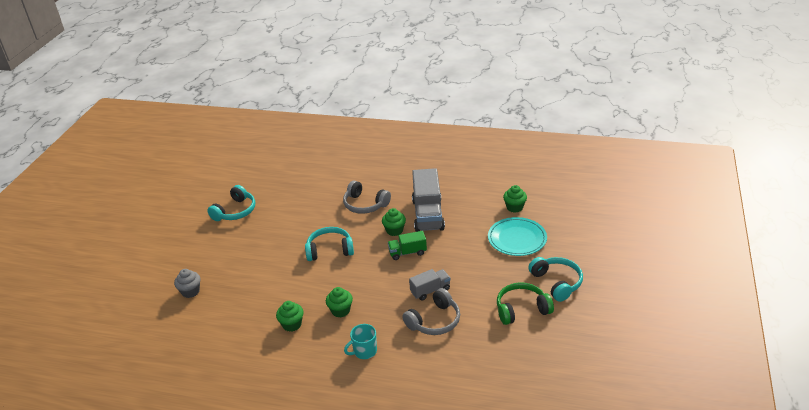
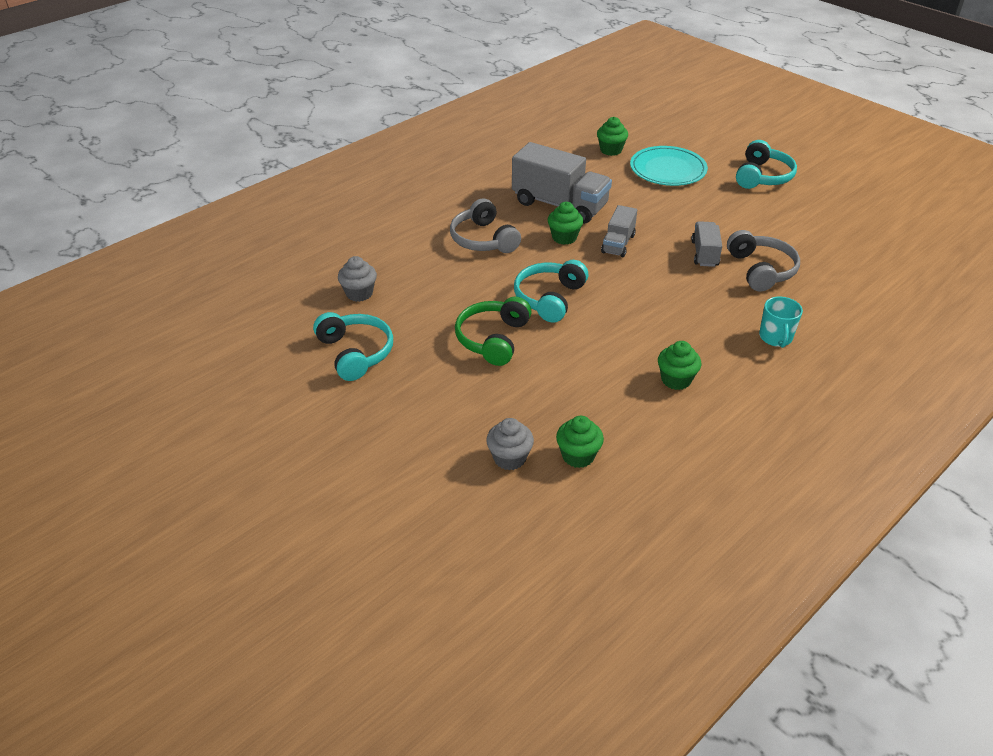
camera: 60 degrees left, 5 degrees up
green cupcake [326,287,353,318] -> green cupcake moved to [556,416,604,468]
grey headphones [343,181,391,214] -> grey headphones turned 90 degrees clockwise [450,198,521,253]
green truck [388,231,427,260] -> grey truck [601,205,637,257]
green headphones [497,282,554,325] -> green headphones moved to [455,296,532,366]
turquoise headphones [528,257,583,302] -> turquoise headphones turned 105 degrees clockwise [736,140,797,189]
none -> grey cupcake [338,256,377,302]

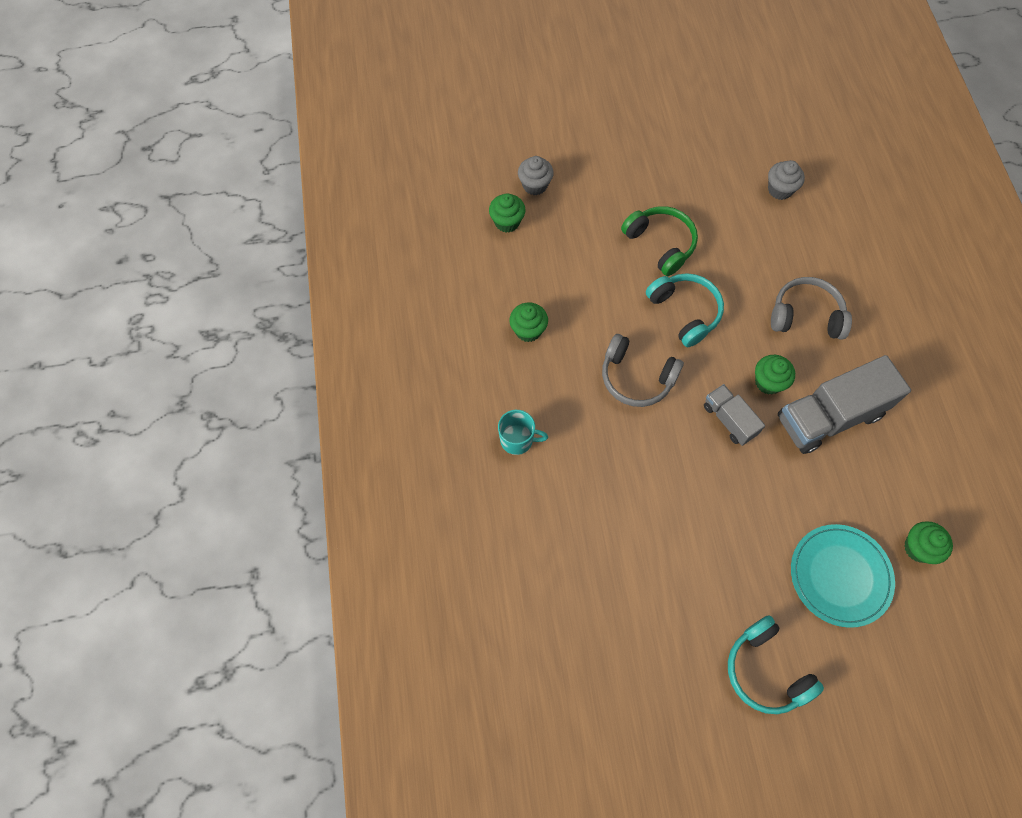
camera: 125 degrees right, 25 degrees up
turquoise headphones [313,312,393,381] -> none
grey truck [691,221,722,267] -> none
grey headphones [727,230,800,292] -> grey headphones moved to [602,334,684,407]
turquoise mug [759,296,803,348] -> turquoise mug turned 150 degrees clockwise [498,410,548,455]

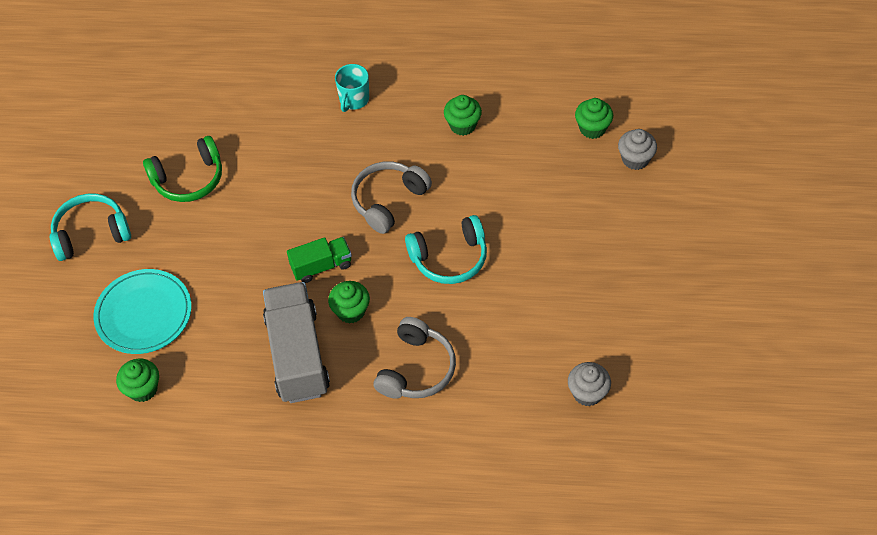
camera: 105 degrees right, 10 degrees down
green headphones [621,206,698,276] -> green headphones moved to [143,136,222,202]
grey truck [704,384,765,446] -> green truck [287,237,352,283]

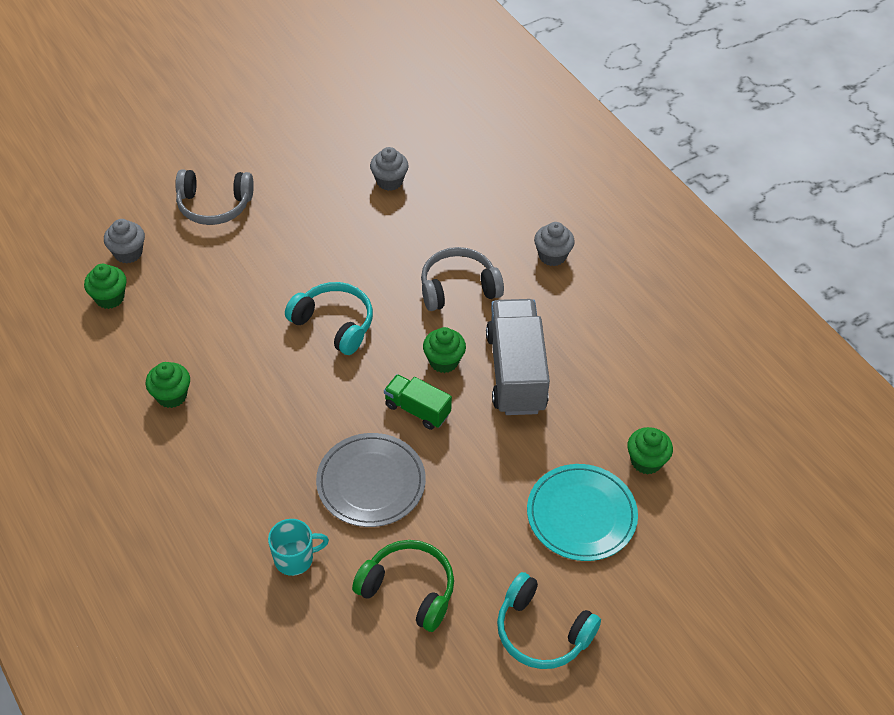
camera: 130 degrees left, 5 degrees down
grey truck [263,282,330,403] -> grey truck turned 135 degrees clockwise [486,299,550,415]
turquoise mug [335,64,369,112] -> turquoise mug moved to [268,519,329,576]
grey headphones [351,161,432,234] -> grey headphones moved to [175,169,254,225]
none -> grey plate [316,433,426,527]
none -> grey cupcake [534,222,575,266]

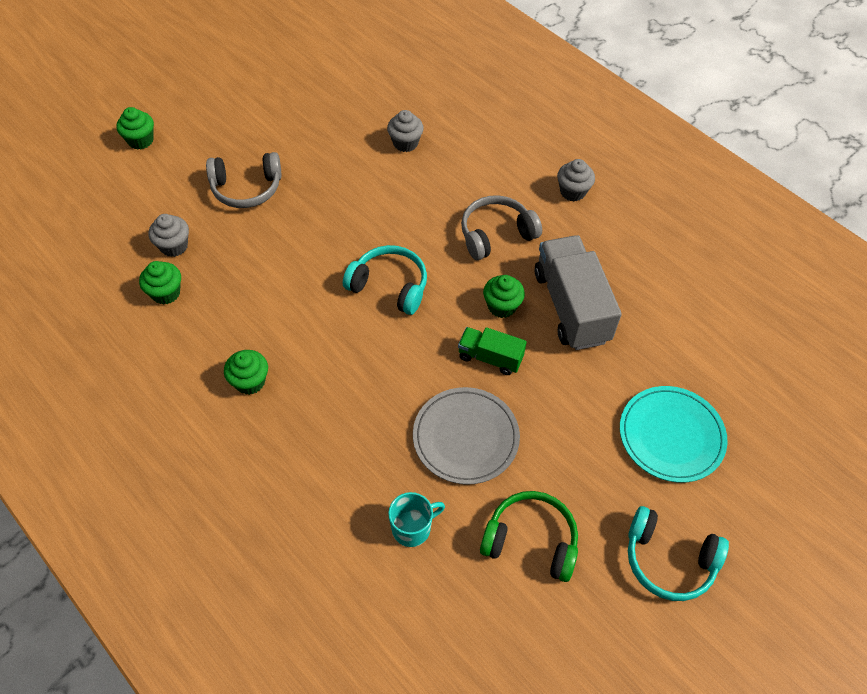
camera: 10 degrees left, 5 degrees up
green cupcake [627,427,673,474] -> green cupcake moved to [116,107,154,150]

